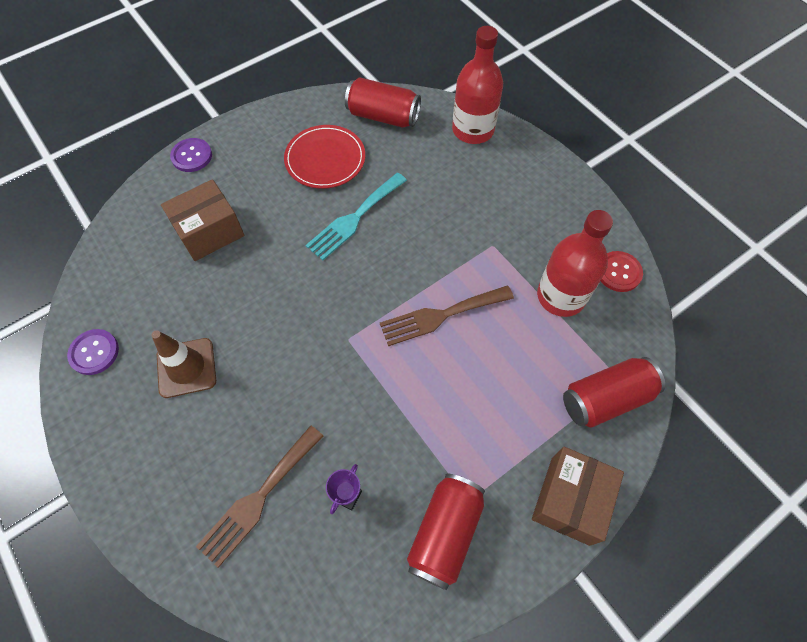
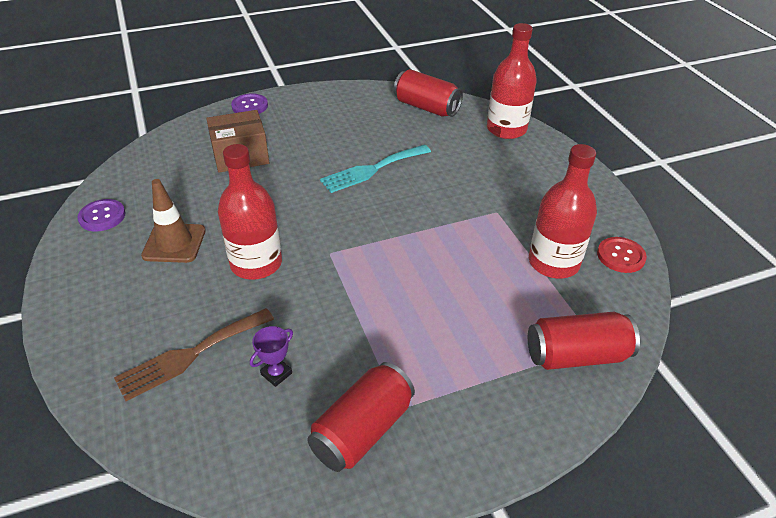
camera: 15 degrees right, 20 degrees down
red plate [284,125,365,189] -> none
brown fork [380,286,514,346] -> none
brown box [532,447,624,546] -> none
none -> red bottle [218,144,282,280]

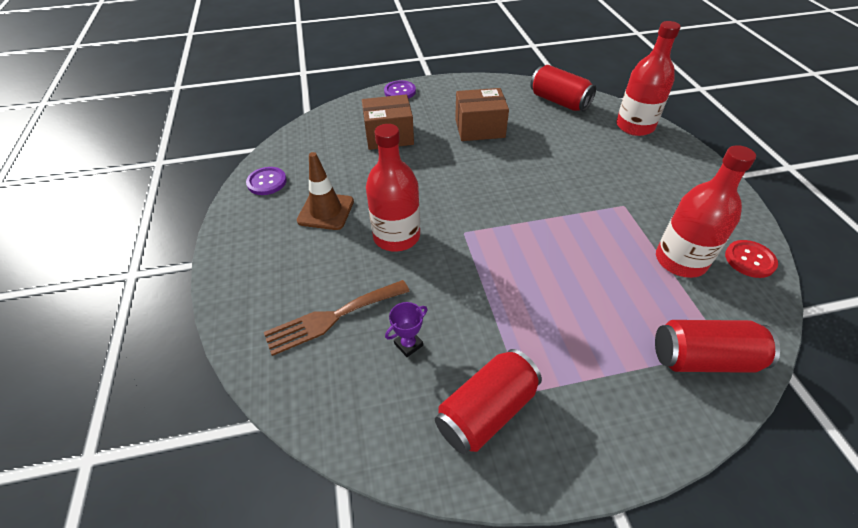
camera: 10 degrees right, 5 degrees up
turquoise fork [320,145,431,193] -> none
none -> brown box [455,88,509,141]

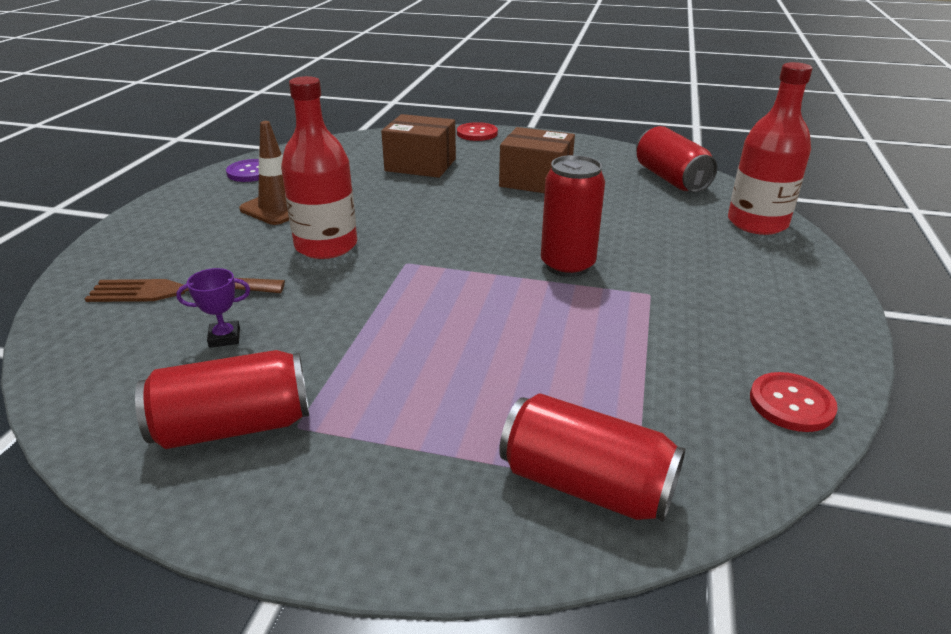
camera: 25 degrees right, 15 degrees down
purple button [384,80,416,99] -> red button [457,122,498,141]
red bottle [656,145,756,278] -> none
none -> red can [541,155,605,277]

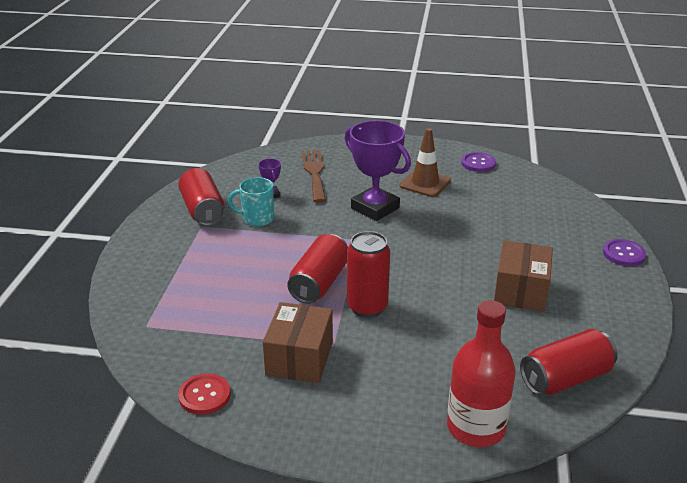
camera: 85 degrees right, 0 degrees up
red bottle [281,76,357,259] -> purple trophy [345,120,411,221]
brown box [381,114,456,178] -> brown box moved to [263,302,333,383]
red button [457,122,498,141] -> purple button [603,239,646,266]
red can [499,394,685,522] -> red can moved to [287,234,348,304]
none -> turquoise mug [228,177,274,226]

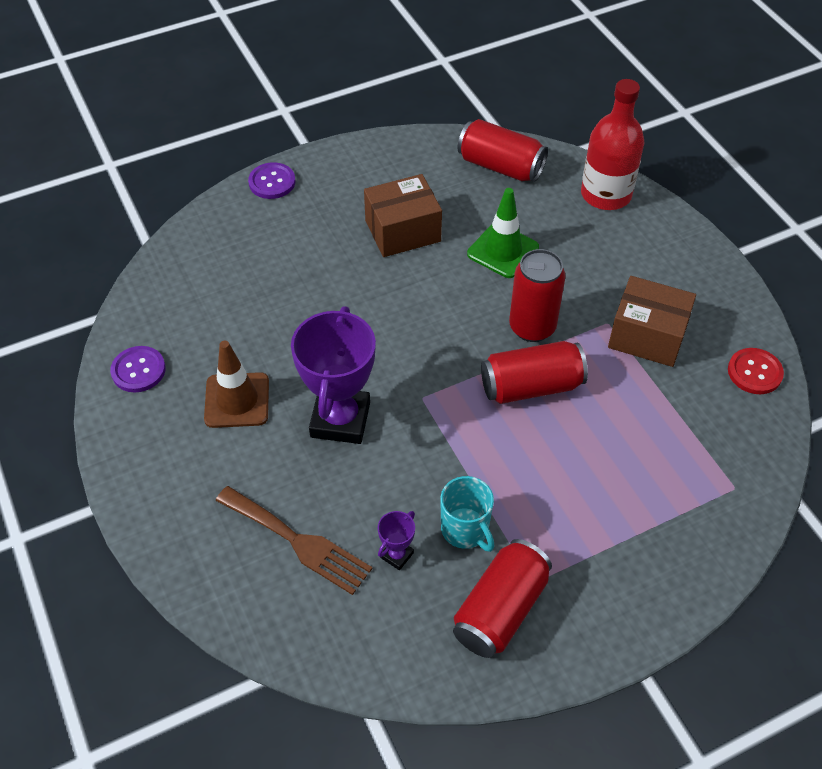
camera: 125 degrees left, 20 degrees up
brown box [263,302,333,383] -> brown box turned 45 degrees clockwise [608,276,696,367]
brown fork [302,150,326,203] -> brown fork turned 105 degrees counterclockwise [215,486,372,595]
none -> green traffic cone [467,188,539,278]

